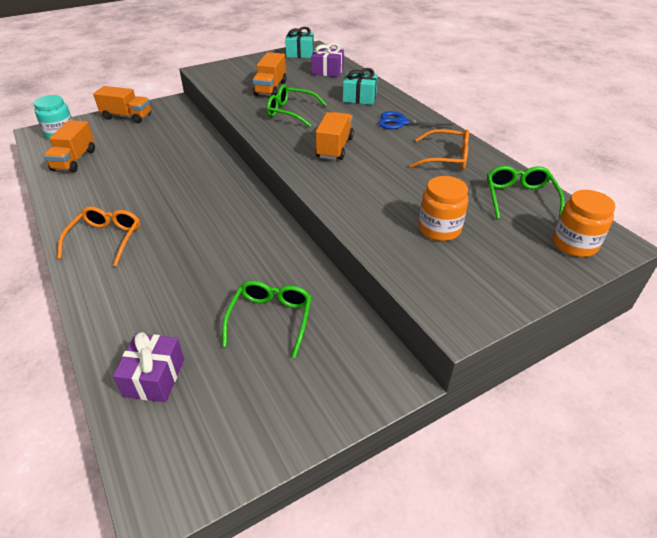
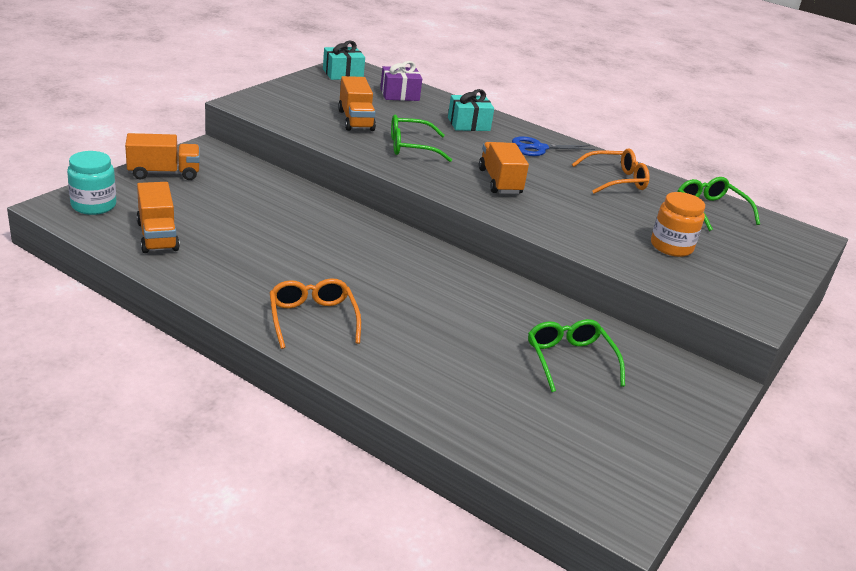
camera: 30 degrees left, 10 degrees down
purple gift [113,332,184,402] -> none
orange jar [553,190,615,257] -> none

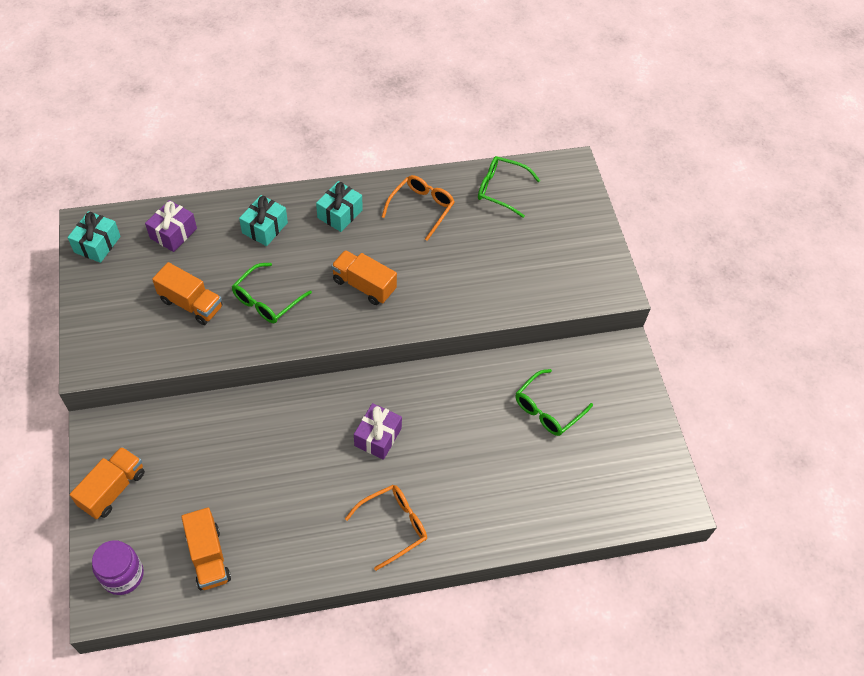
camera: 45 degrees left, 25 degrees up
turquoise jar [67,151,116,215] -> purple jar [92,540,144,595]
orange truck [136,182,180,253] -> orange truck turned 45 degrees clockwise [181,507,231,590]
orange glasses [270,278,361,349] -> orange glasses turned 120 degrees clockwise [345,485,427,571]
blue scissors [512,136,595,156] -> turquoise gift [316,181,363,232]
green glasses [528,319,625,392] -> green glasses turned 75 degrees counterclockwise [516,369,593,436]
orange jar [651,192,705,257] -> none
none -> purple gift [354,403,402,460]

